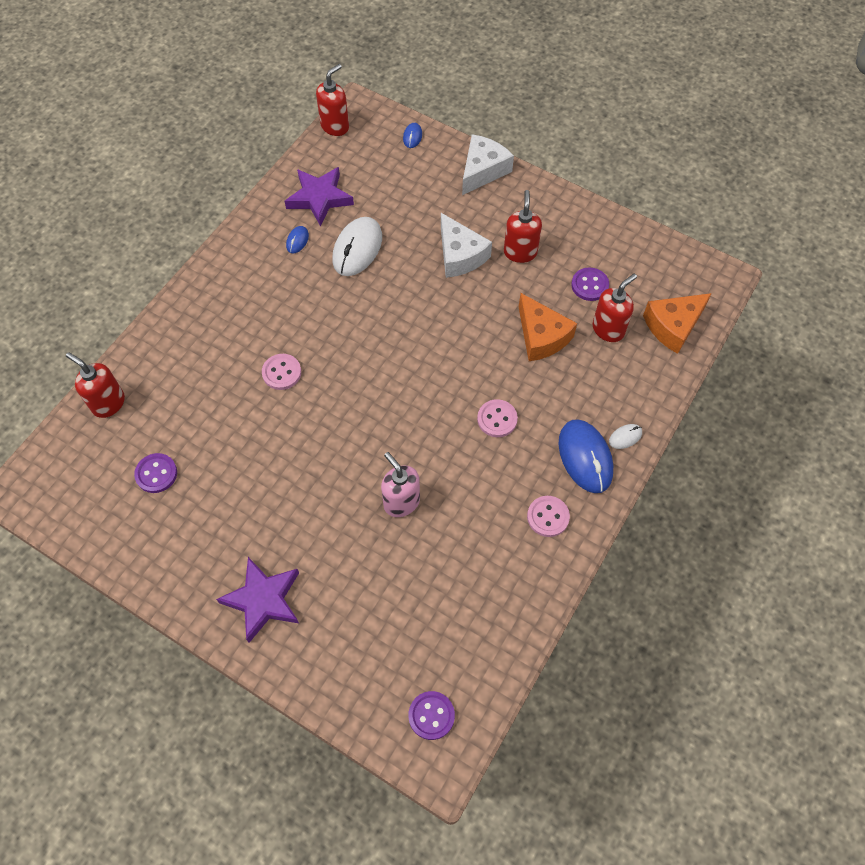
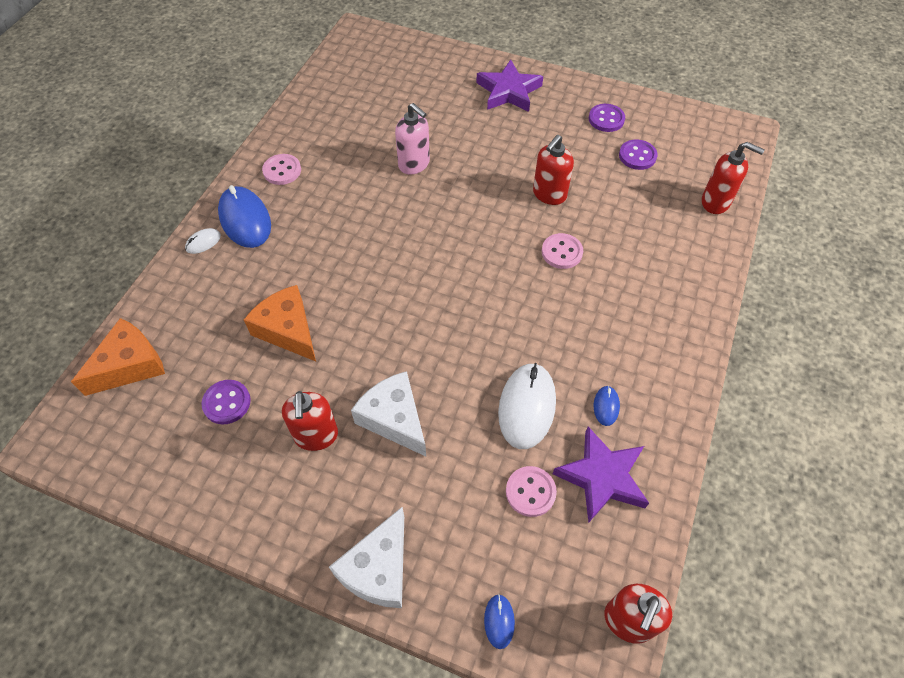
camera: 170 degrees right, 5 degrees down
purple button [408,691,455,740] -> purple button moved to [589,104,625,132]
pink button [477,399,518,437] -> pink button moved to [506,466,557,517]
red soap dispenser [593,274,637,342] -> red soap dispenser moved to [533,135,574,205]

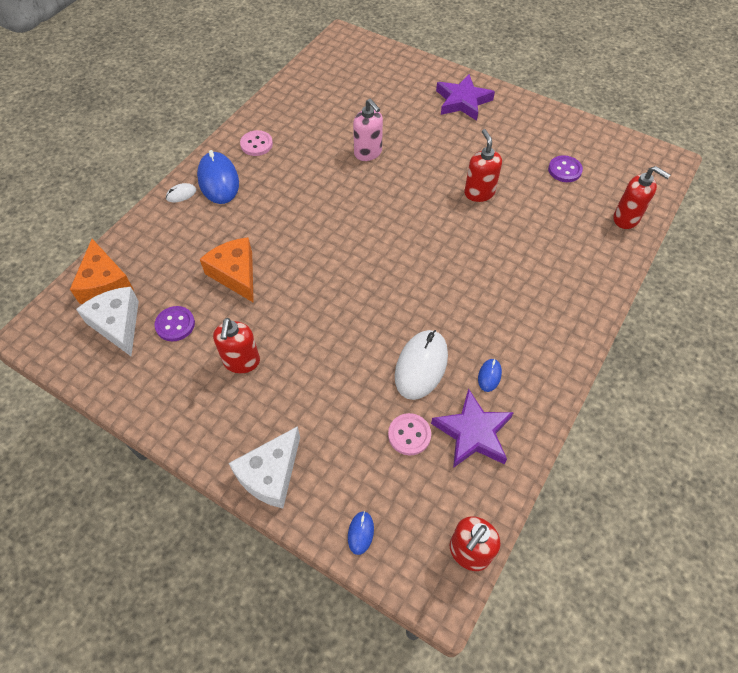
camera: 10 degrees right, 0 degrees up
orange cheese [71,318,165,396] -> orange cheese turned 105 degrees clockwise [70,239,134,304]
white cheese [351,371,426,456] -> white cheese moved to [76,287,139,356]
red soap dispenser [533,135,574,205] -> red soap dispenser turned 120 degrees clockwise [464,129,502,202]
pink button [542,233,583,269] -> none
purple button [589,104,625,132] -> none

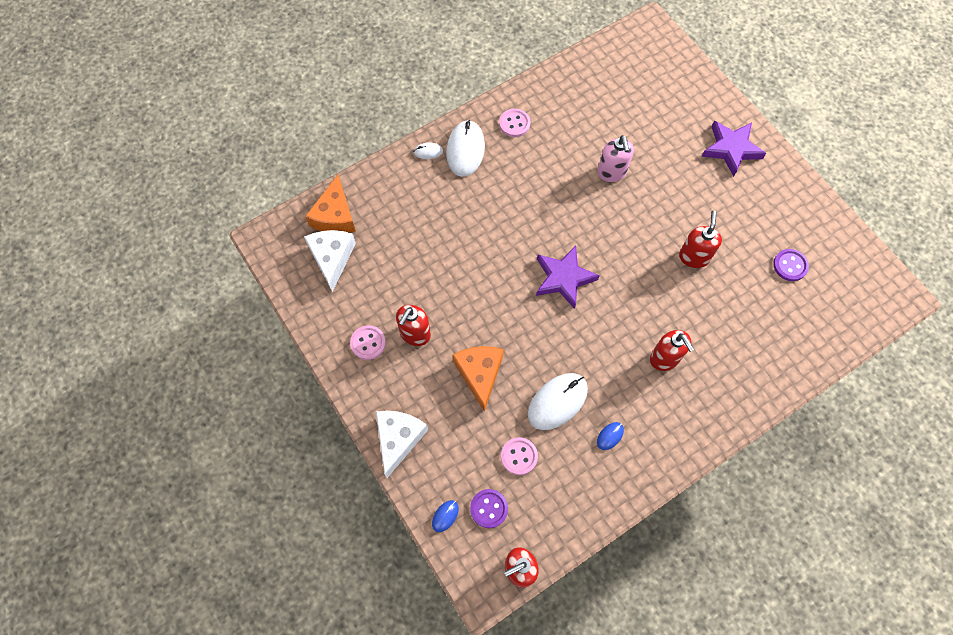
camera: 25 degrees right, 10 degrees up
purple button [154,306,195,341] -> purple button moved to [470,489,508,528]
blue mouse [197,150,239,204] -> white mouse [446,120,485,177]
orange cheese [200,237,254,303] -> orange cheese moved to [453,346,504,412]
white cheese [229,426,300,508] -> white cheese turned 135 degrees clockwise [376,411,428,478]
purple star [431,388,514,468] -> purple star moved to [536,245,600,309]
red soap dispenser [613,166,670,229] -> red soap dispenser moved to [650,330,695,371]
none -> pink button [350,325,386,360]

